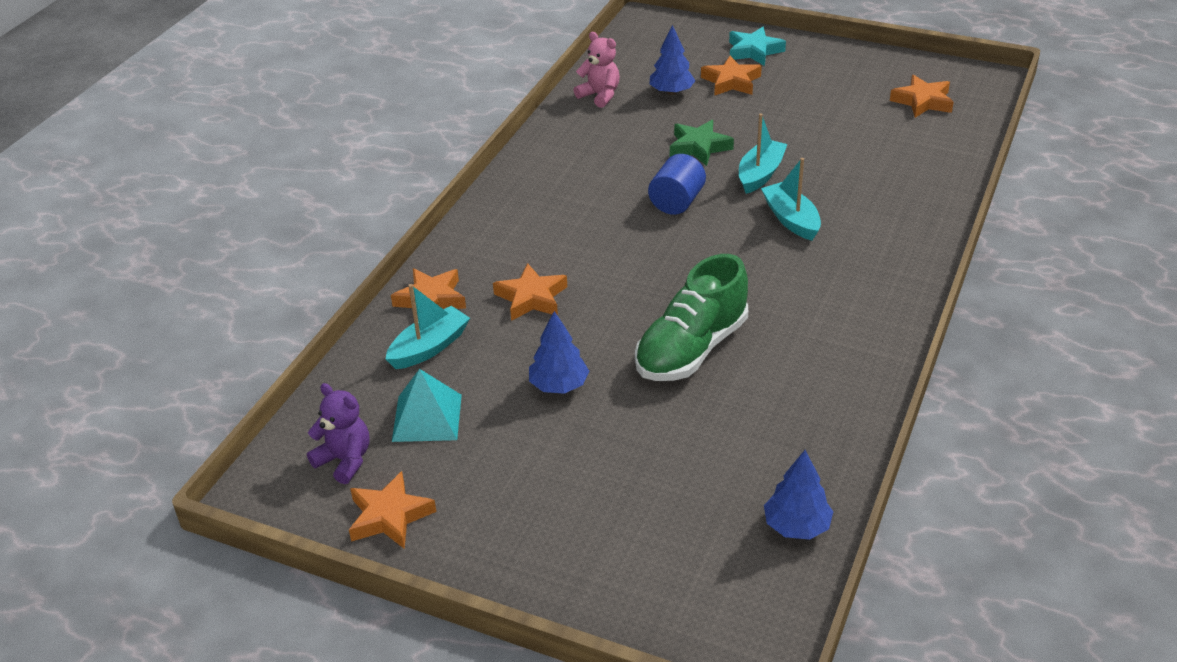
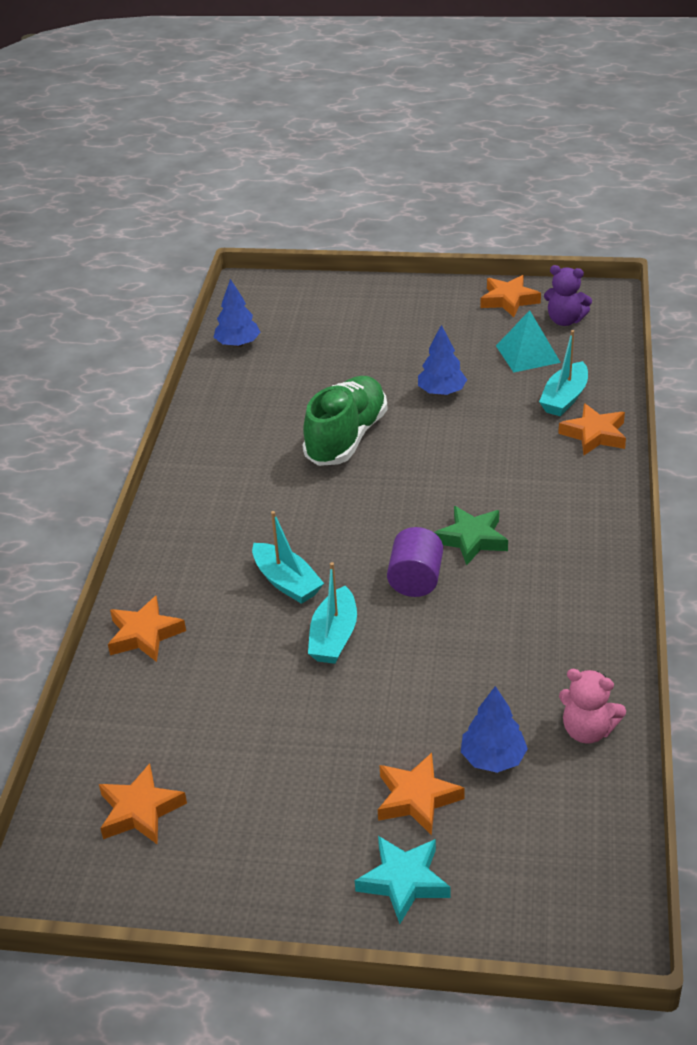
camera: 165 degrees right, 0 degrees up
orange star [493,263,567,321] -> orange star moved to [108,596,186,662]
blue cylinder [648,154,706,215] -> purple cylinder [387,527,443,597]
green star [670,120,734,166] -> green star moved to [434,506,508,565]

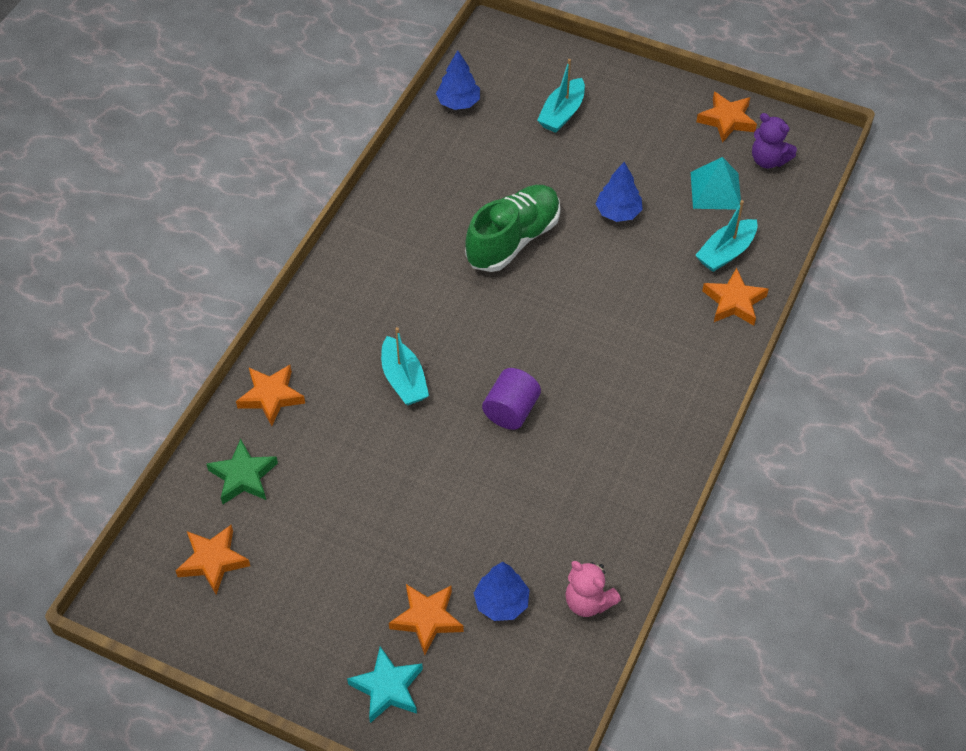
camera: 15 degrees right, 15 degrees up
turquoise boat [308,562,357,664] -> turquoise boat moved to [537,59,585,133]
green star [434,506,508,565] -> green star moved to [206,439,278,504]

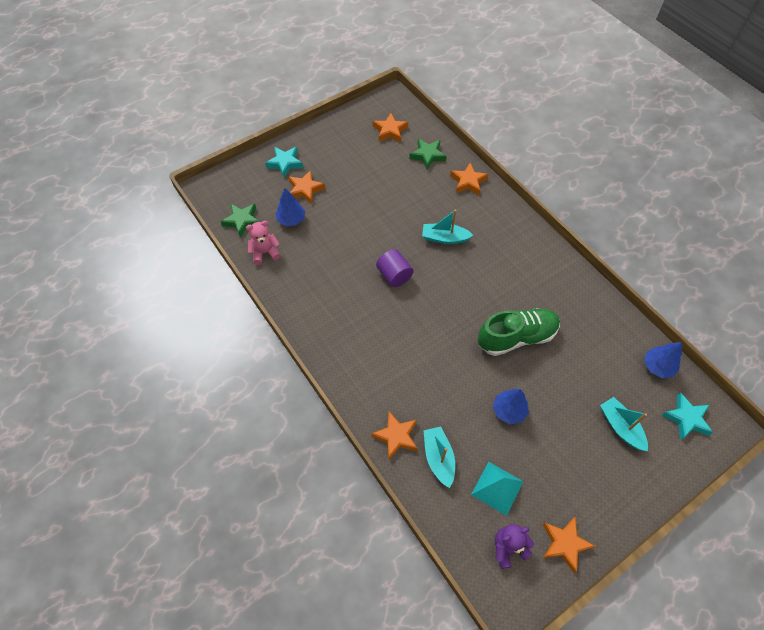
camera: 120 degrees right, 5 degrees up
green shoe [465,185,560,272] -> green shoe turned 90 degrees counterclockwise [478,308,560,356]
none -> green star [221,203,260,238]
none -> turquoise star [662,393,713,440]

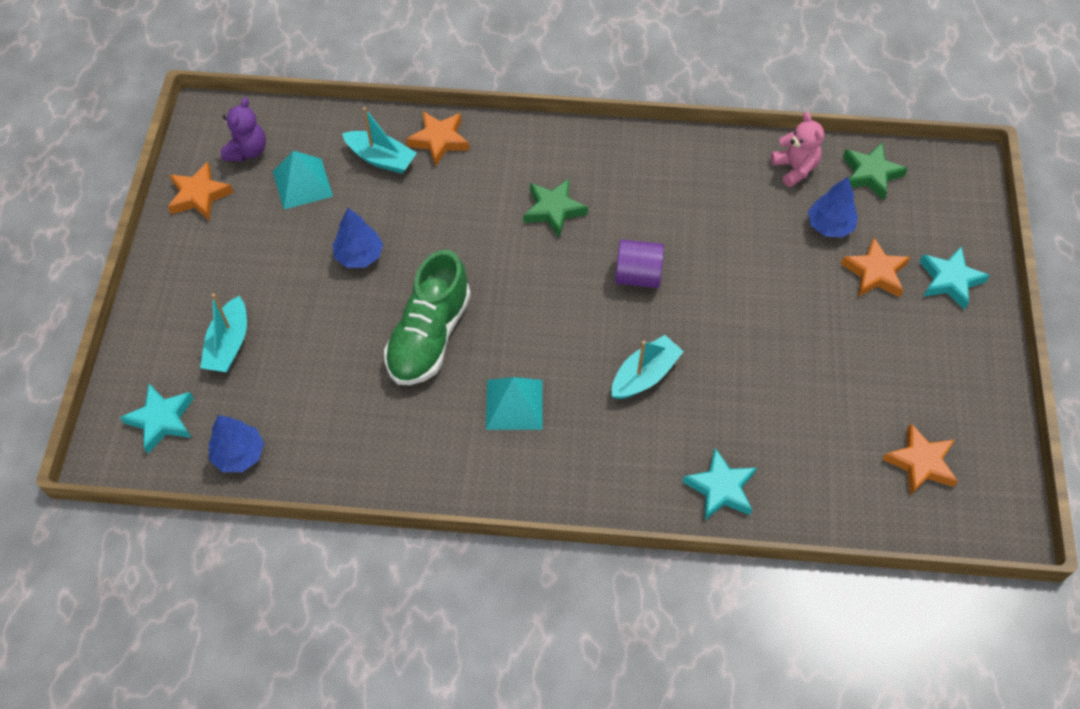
camera: 130 degrees right, 0 degrees up
pink teddy bear [246,221,281,265] -> pink teddy bear turned 45 degrees counterclockwise [771,112,824,187]
green star [409,139,447,170] -> green star moved to [523,179,588,238]
orange star [450,163,489,195] -> turquoise star [682,448,757,520]
turquoise boat [600,397,648,451] -> turquoise boat turned 90 degrees clockwise [200,293,247,372]
none -> turquoise pyramid [486,377,542,430]

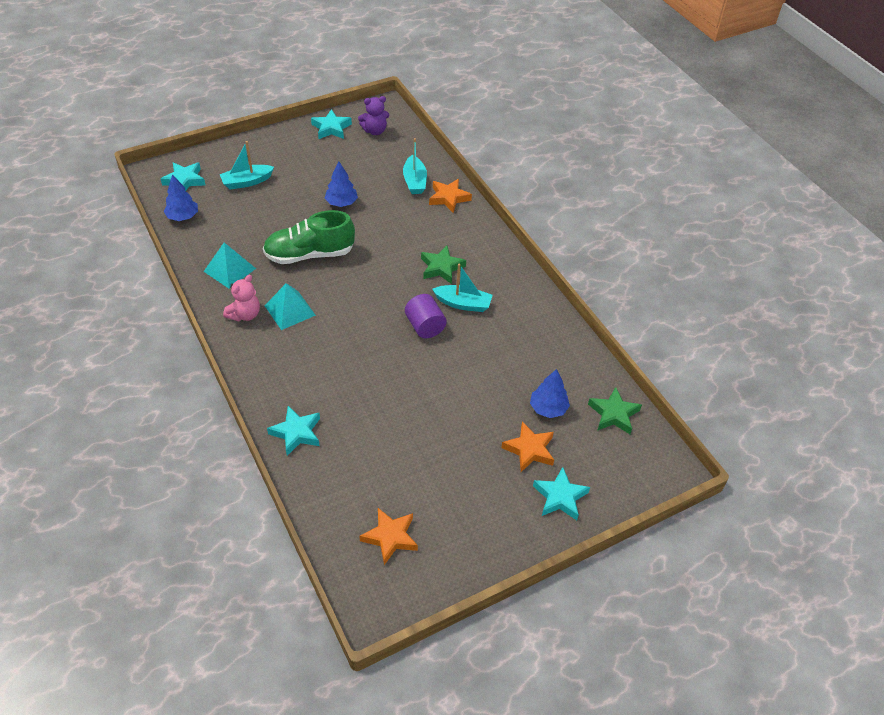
camera: 55 degrees right, 10 degrees down
orange star [168,162,234,221] -> turquoise star [311,109,352,139]
turquoise pyramid [273,151,333,210] -> turquoise pyramid moved to [203,243,256,289]
turquoise boat [612,335,684,399] -> turquoise boat moved to [432,264,492,312]
pink teddy bear [771,112,824,187] -> pink teddy bear moved to [223,274,260,322]

